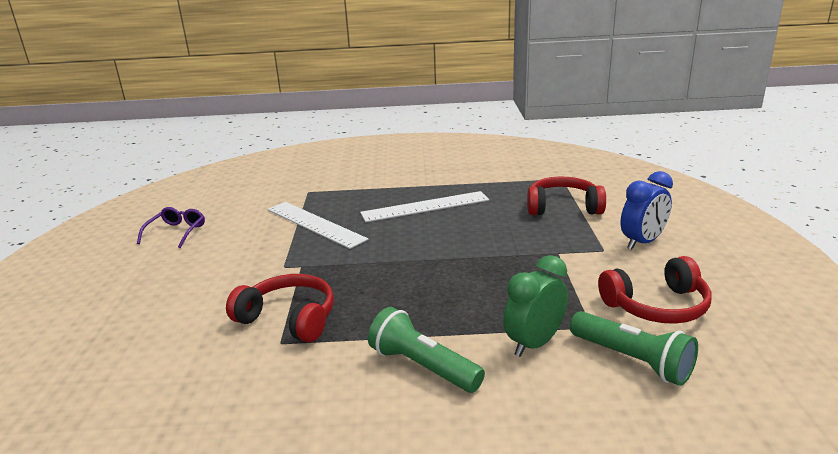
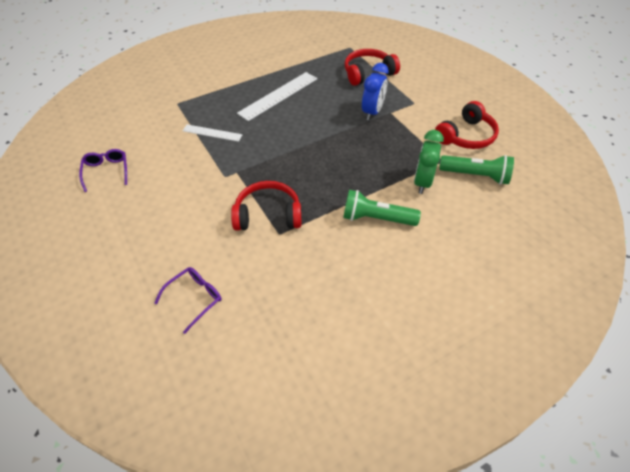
camera: 30 degrees left, 25 degrees up
white ruler [267,202,368,249] -> white ruler [183,124,242,142], size x0.59
blue clock [620,171,673,250] -> blue clock moved to [362,63,389,121]
none -> purple glasses [154,267,222,334]

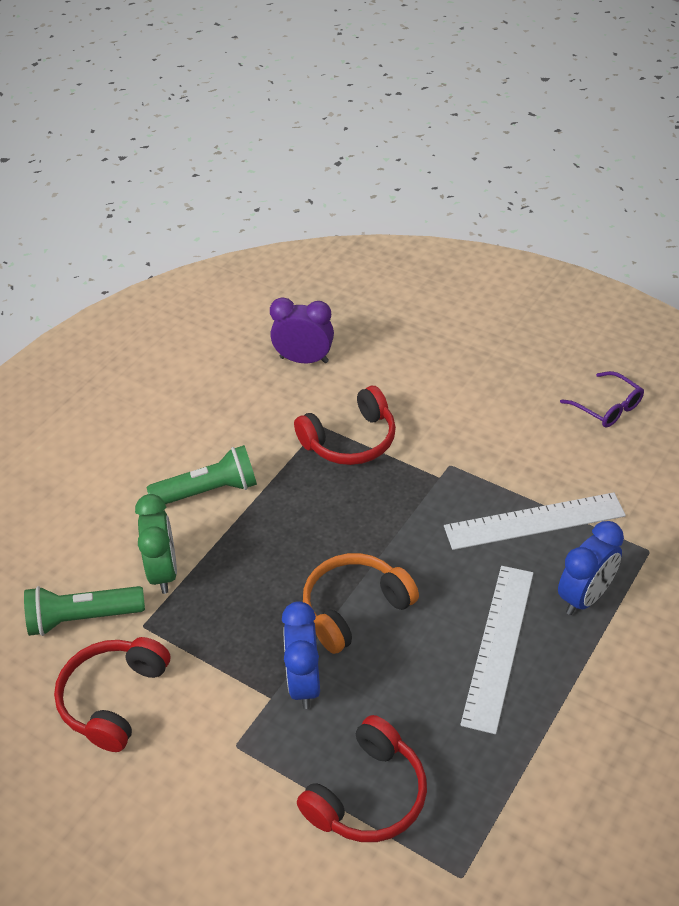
camera: 155 degrees right, 5 degrees down
purple glasses [154,267,222,334] -> none
white ruler [183,124,242,142] -> white ruler [444,492,626,550], size x1.70
none -> purple clock [270,297,334,363]
none -> orange headphones [303,553,419,654]
none -> blue clock [558,521,624,615]

